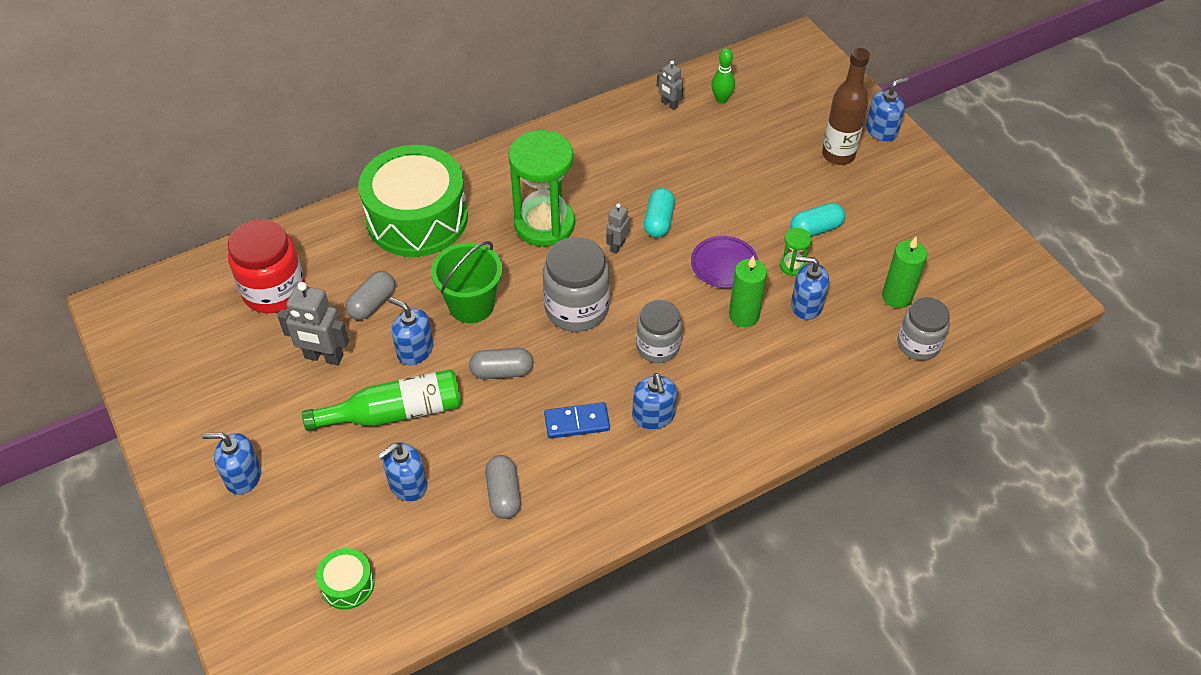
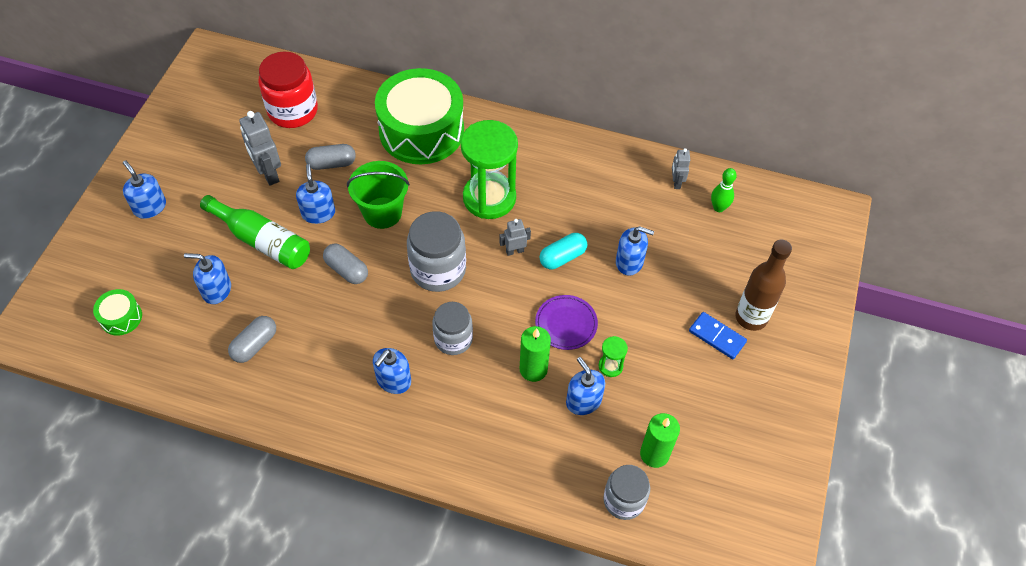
camera: 45 degrees right, 5 degrees up
blue domino [544,402,610,439] -> blue domino moved to [689,312,747,359]
turquoise capsule [790,203,845,236] -> none
blue soap dispenser [866,77,908,142] -> blue soap dispenser moved to [616,226,654,276]

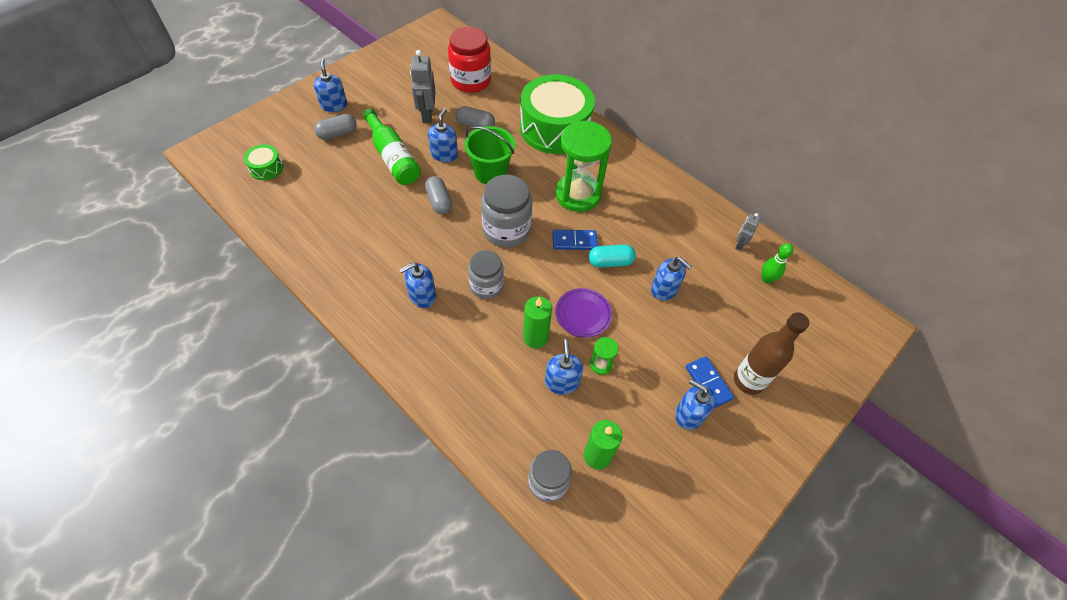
camera: 25 degrees right, 0 degrees up
blue soap dispenser [184,253,231,304] -> blue soap dispenser moved to [675,379,715,430]
grey capsule [228,316,276,363] -> grey capsule moved to [314,114,357,140]
grey robot [500,219,531,256] -> blue domino [553,230,598,250]

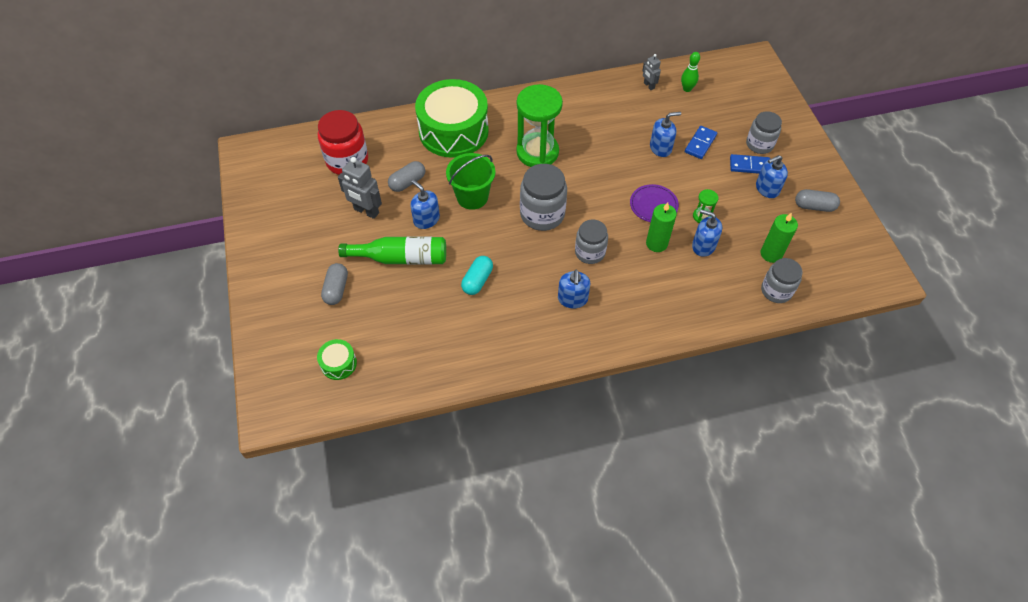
camera: 55 degrees left, 0 degrees up
blue soap dispenser [314,58,347,112] -> none
grey capsule [425,176,452,214] -> grey capsule moved to [795,189,840,212]
blue domino [553,230,598,250] -> blue domino moved to [685,126,717,159]
turquoise capsule [589,245,636,268] -> turquoise capsule moved to [461,256,493,295]
brown bottle [734,312,809,395] -> grey jar [746,111,782,154]

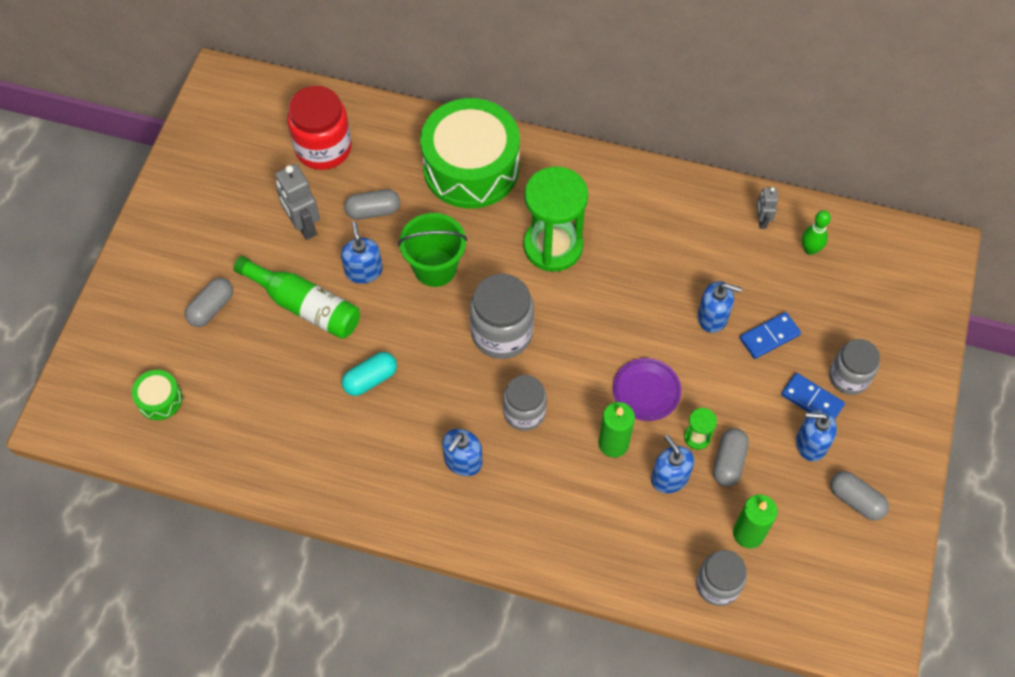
camera: 30 degrees right, 5 degrees up
none -> grey capsule [713,428,749,487]

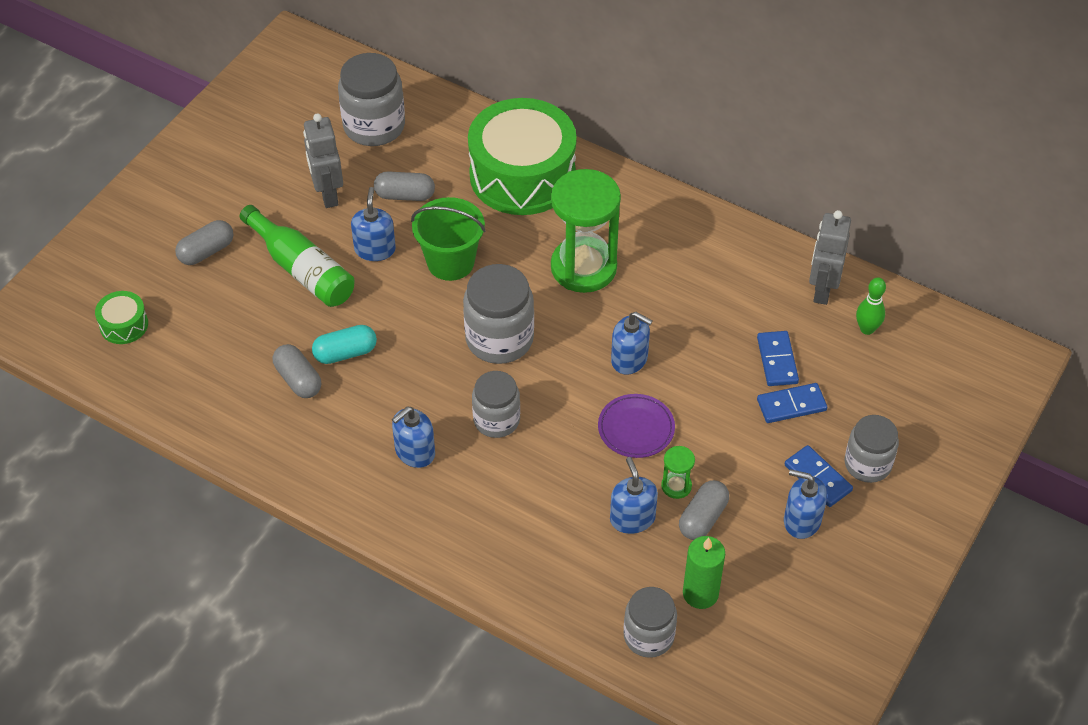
camera: 15 degrees right, 10 degrees down
red jar [287,86,352,170] -> grey jar [338,53,405,146]
green candle [598,402,635,458] -> none
blue soap dispenser [698,281,742,333] -> blue soap dispenser moved to [611,312,653,375]
grey robot [757,187,778,229] -> grey robot [809,210,851,305], size x1.75
grey capsule [830,471,889,521] -> grey capsule moved to [273,344,321,398]
none -> blue domino [757,331,799,386]

